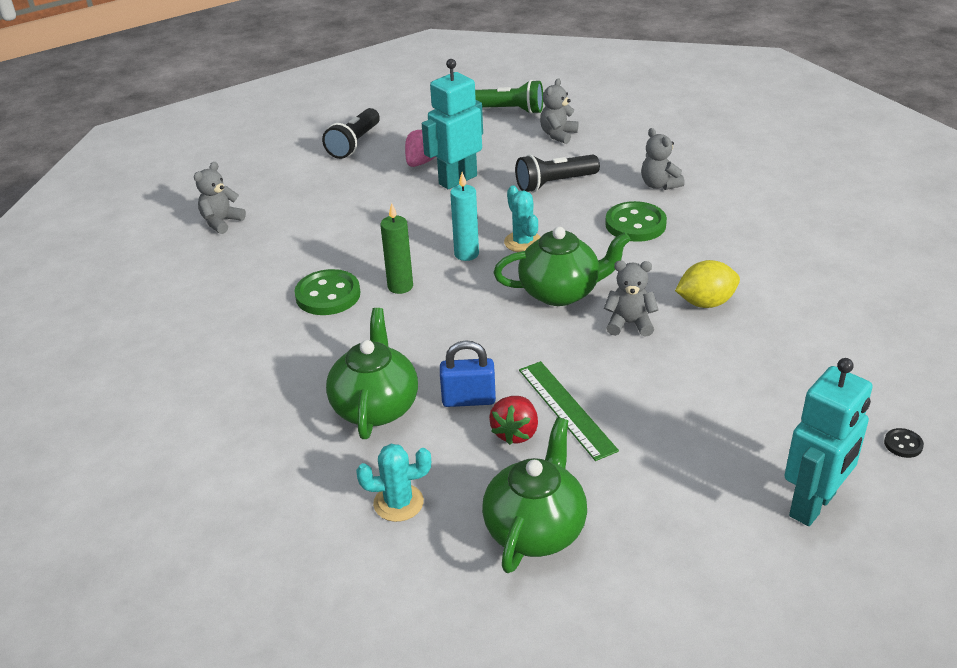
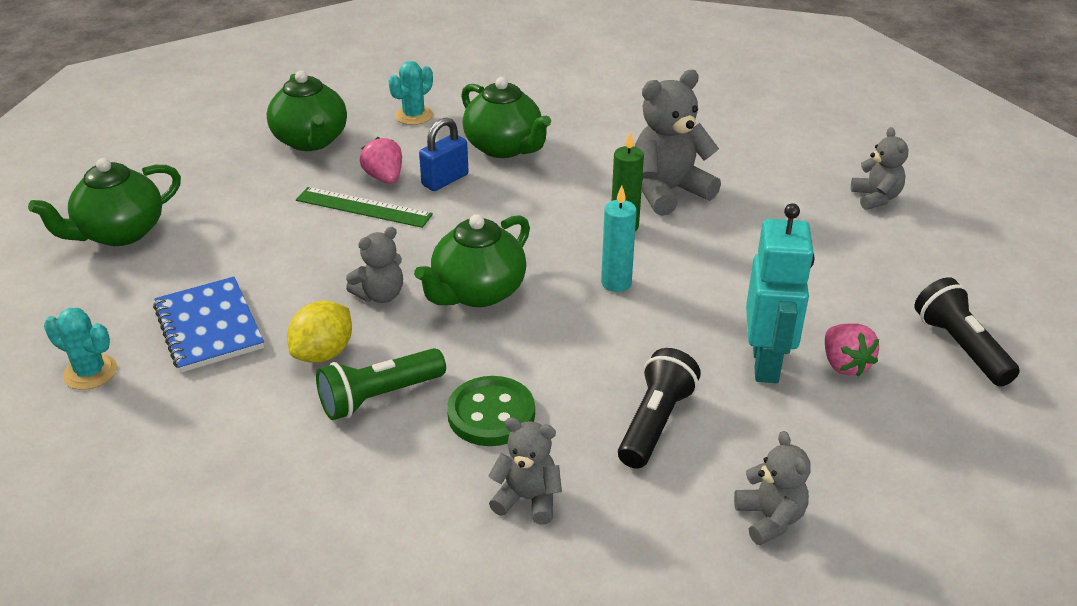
camera: 135 degrees right, 0 degrees up
green button [294,269,360,315] -> grey teddy bear [635,70,721,216]
green flashlight [475,80,543,114] -> green flashlight moved to [316,348,446,420]
red strawberry [489,396,538,445] -> pink strawberry [360,137,402,184]
turquoise cactus [504,186,541,252] -> turquoise cactus moved to [44,308,117,390]
turquoise robot [784,358,873,526] -> green teapot [28,158,181,246]
black button [884,428,924,458] -> none
none -> blue notebook [153,277,264,373]

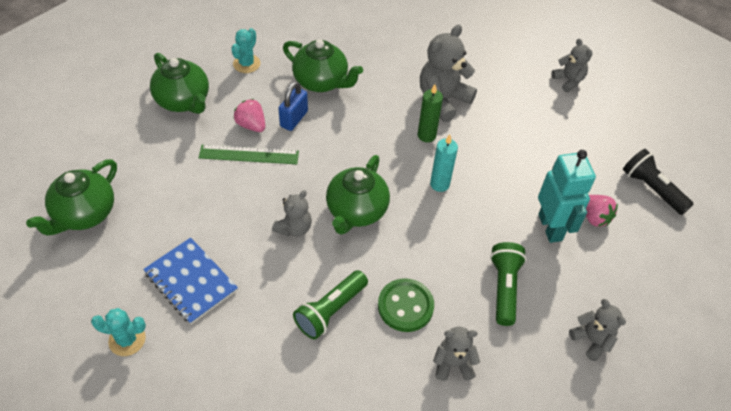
camera: 20 degrees left, 15 degrees up
yellow lemon [287,301,352,363] -> none
black flashlight [618,348,701,469] -> green flashlight [490,242,526,326]

